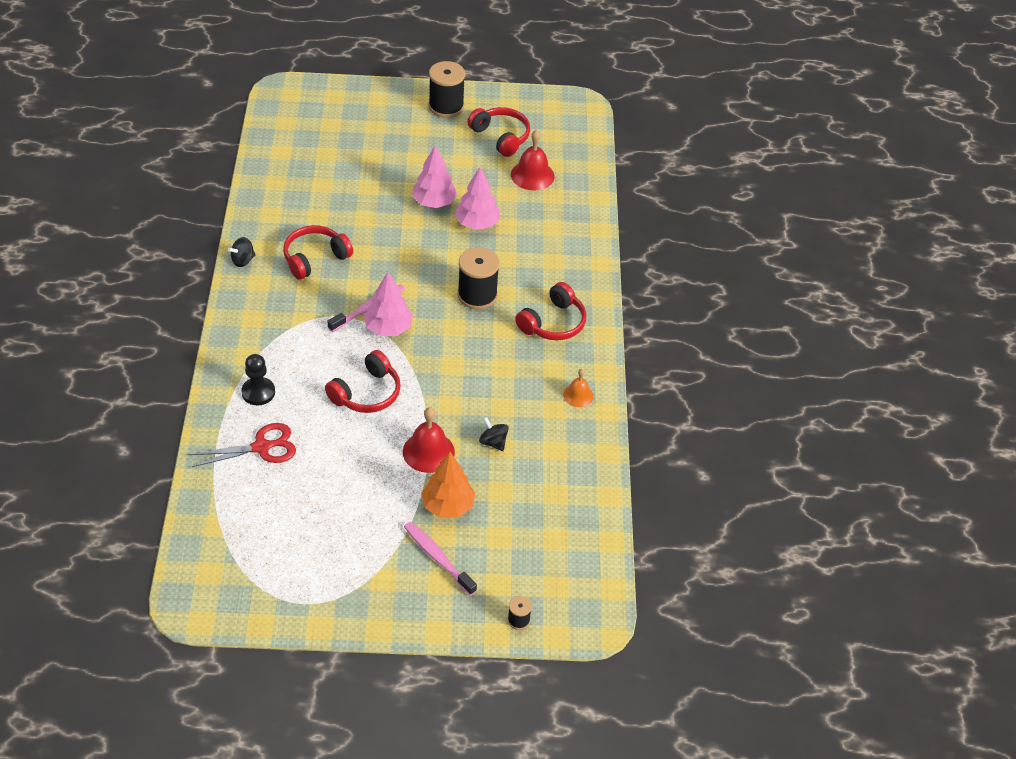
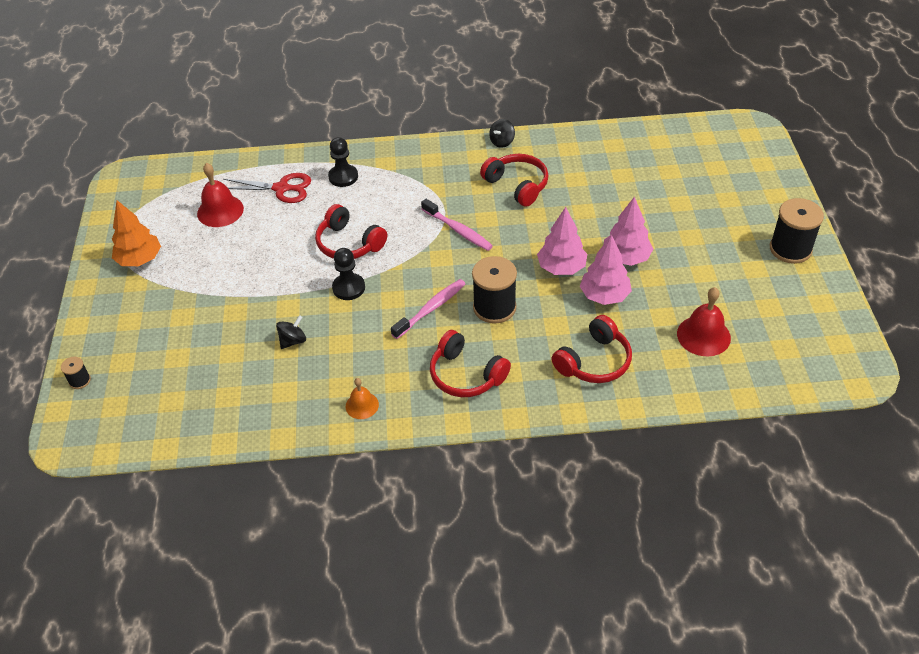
camera: 90 degrees right, 0 degrees up
red scissors [189,423,296,467] -> red scissors turned 60 degrees counterclockwise [223,173,311,203]
black spinning top [228,237,256,267] -> black spinning top turned 105 degrees counterclockwise [489,119,515,148]
pink tree [364,272,413,336] -> pink tree moved to [537,207,587,275]
red bell [403,407,455,473] -> red bell moved to [197,163,244,227]
pink toothbrush [404,522,477,596] -> pink toothbrush moved to [391,279,465,339]
orange tree [421,452,475,518] -> orange tree moved to [112,200,161,266]
red headphones [467,107,530,157] -> red headphones moved to [552,315,632,383]
none -> black pawn [332,248,365,300]

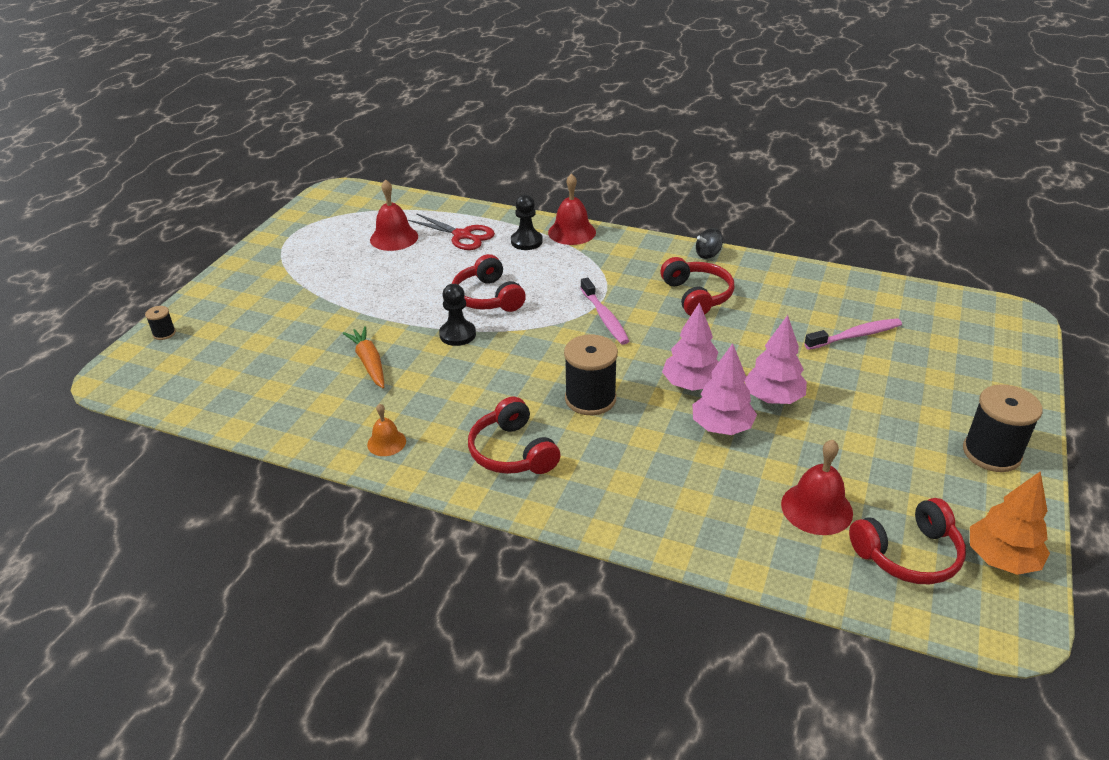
camera: 25 degrees right, 10 degrees down
orange tree [112,200,161,266] -> orange tree moved to [970,471,1050,575]
black spinning top [276,315,306,349] -> orange carrot [343,326,384,388]
pink toothbrush [391,279,465,339] -> pink toothbrush moved to [804,318,902,350]
red headphones [552,315,632,383] -> red headphones moved to [849,498,966,585]
none -> red bell [548,173,596,245]

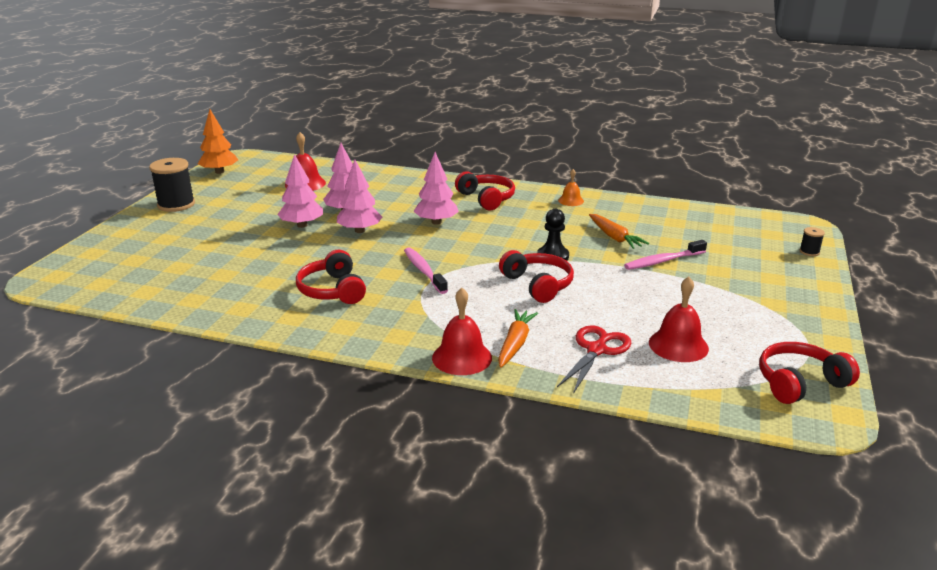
camera: 175 degrees right, 10 degrees down
red scissors [408,213,495,250] -> red scissors turned 90 degrees clockwise [557,325,632,394]
black pawn [511,195,543,250] -> orange carrot [498,309,538,368]
black spool [564,334,618,415] -> pink tree [413,152,459,225]
black spinning top [696,228,723,259] -> none
pink toothbrush [804,318,902,350] -> pink toothbrush moved to [624,240,707,270]
red headphones [849,498,966,585] -> red headphones moved to [759,342,860,404]

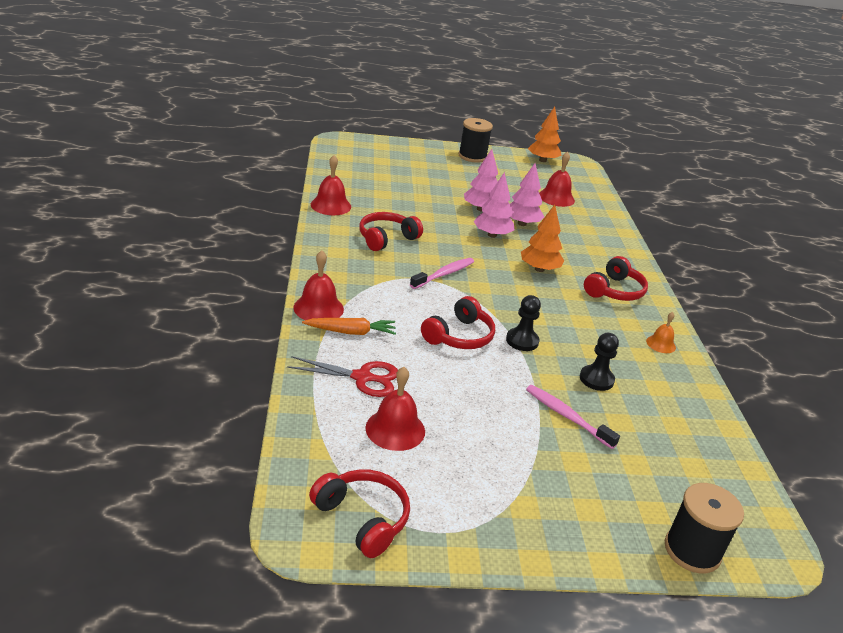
camera: 65 degrees right, 5 degrees up
pink tree [413,152,459,225] -> orange tree [521,205,564,272]
orange carrot [589,214,649,249] -> black pawn [580,333,619,391]
black spool [800,227,825,256] -> black spool [665,483,744,573], size x2.10
none -> red bell [311,155,351,215]

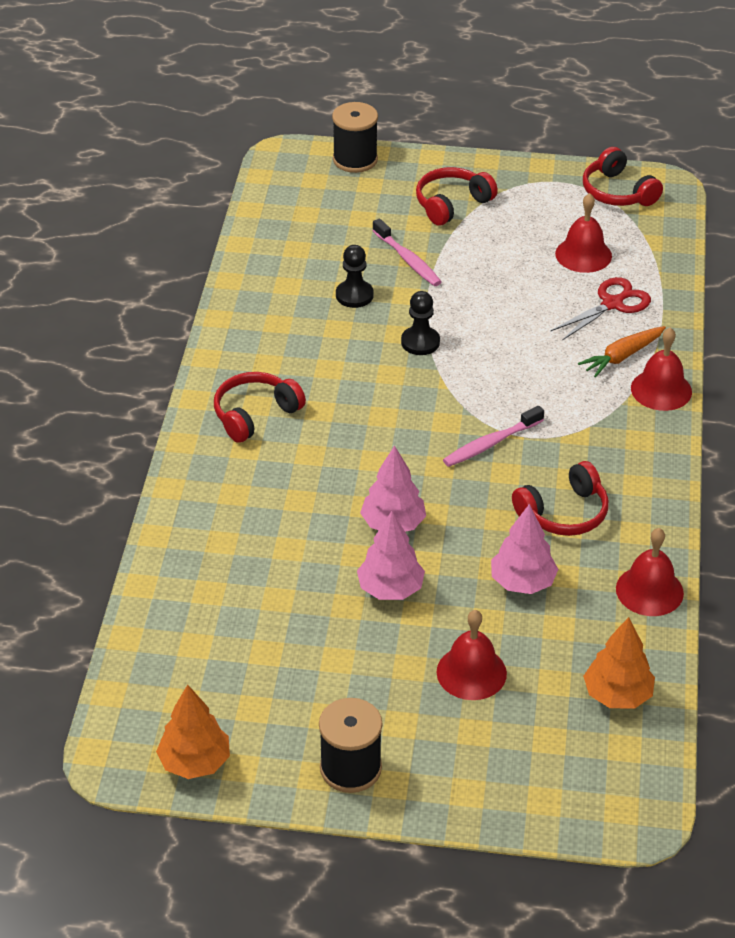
camera: 165 degrees left, 10 degrees up
red scissors [287,356,398,397] -> red scissors turned 120 degrees clockwise [551,277,651,340]
orange carrot [302,318,396,335] -> orange carrot turned 45 degrees counterclockwise [578,326,666,378]
red headphones [421,296,495,349] -> red headphones moved to [416,167,498,226]
pink tree [510,163,544,226] -> pink tree moved to [491,504,558,594]
orange tree [521,205,564,272] -> orange tree moved to [583,617,655,709]
red bell [539,151,575,207] -> red bell moved to [436,610,507,700]
orange bell [646,312,676,353] -> none

